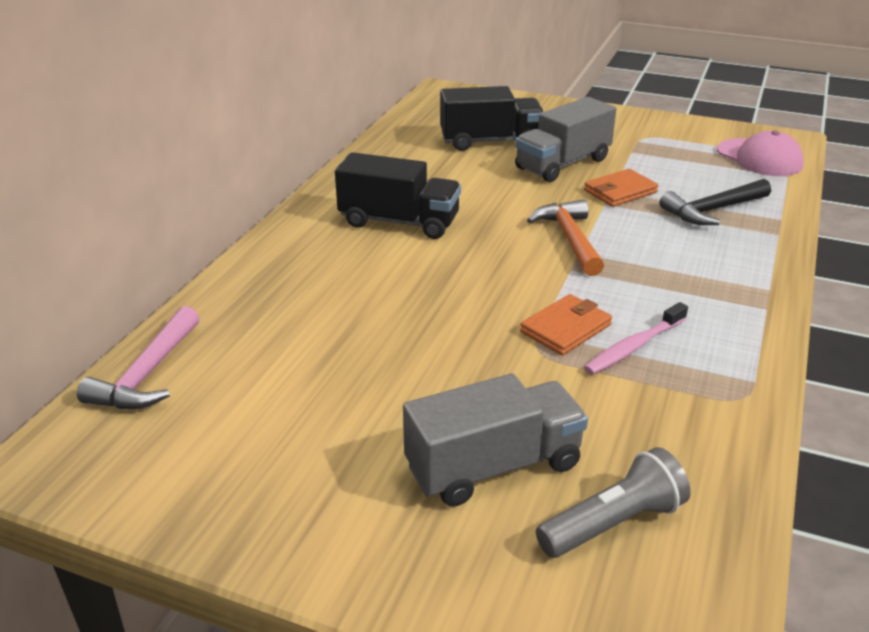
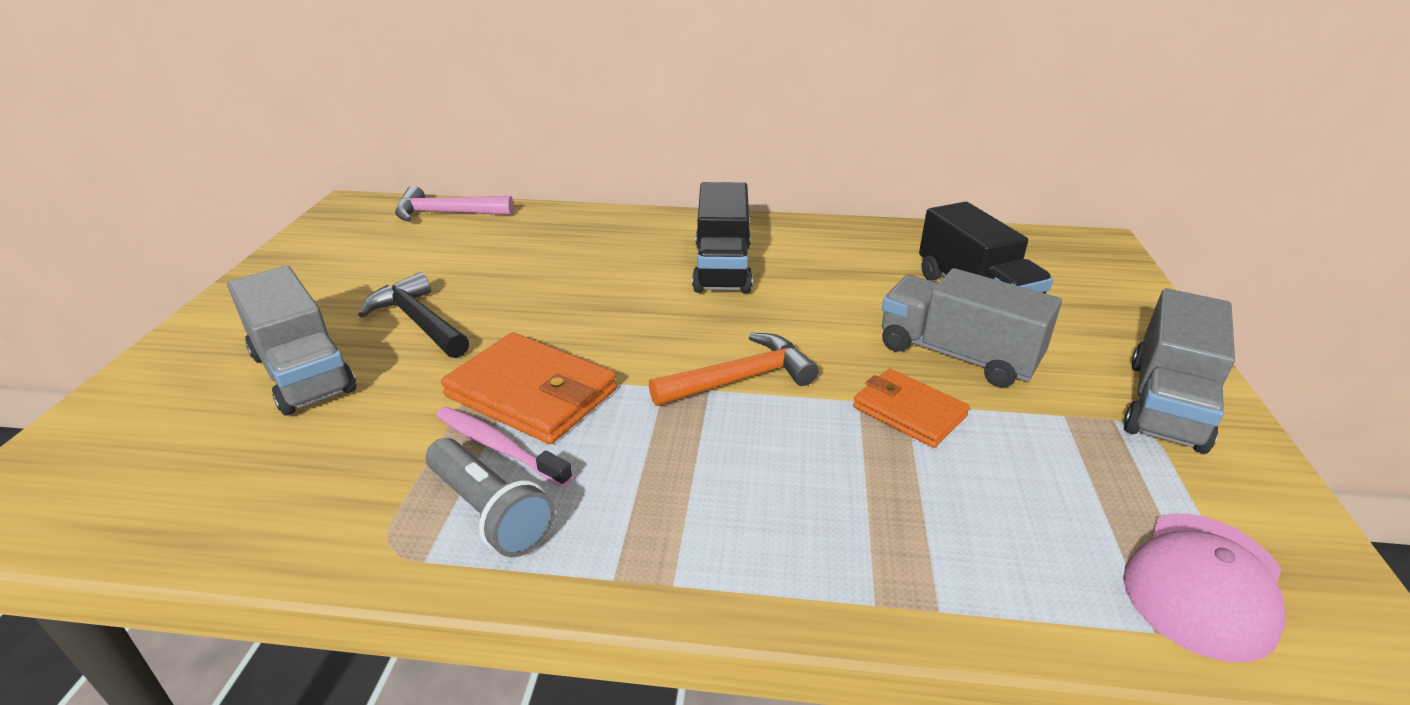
camera: 75 degrees right, 0 degrees up
orange wallet [520,294,612,356] -> orange wallet [441,332,617,444], size x1.57
grey flashlight [536,447,691,558] -> grey flashlight moved to [426,438,555,557]
black hammer [660,179,771,225] -> black hammer moved to [358,272,469,358]
none -> grey truck [1124,288,1235,454]

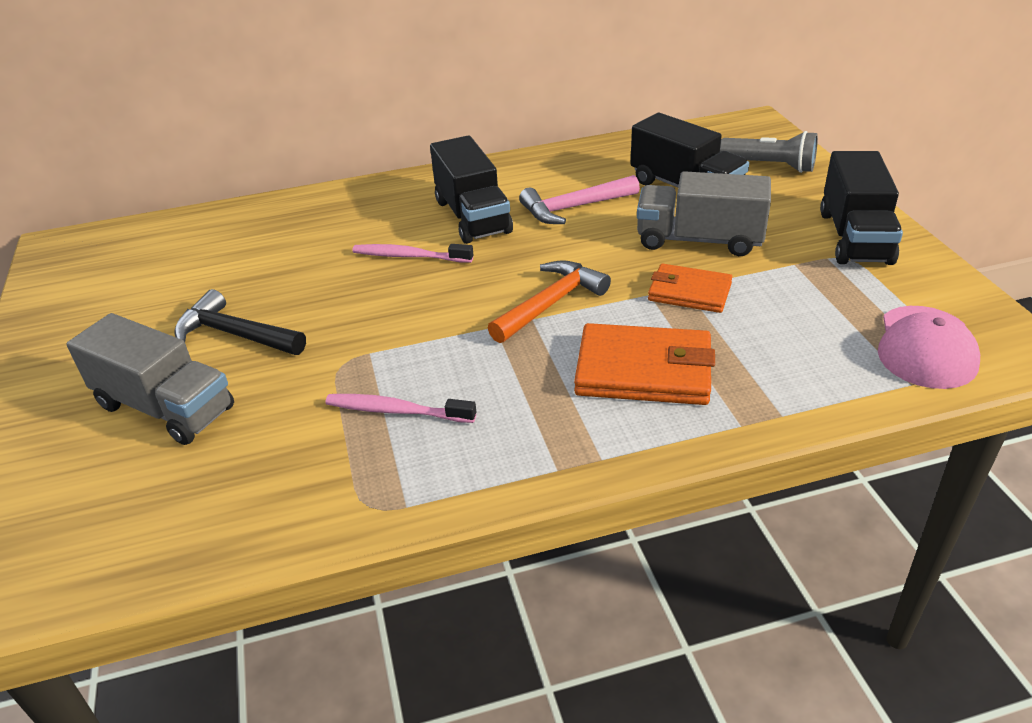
camera: 20 degrees left, 5 degrees up
pink hammer [395,186,514,222] -> pink hammer moved to [519,175,640,224]
grey flashlight [426,438,555,557] -> grey flashlight moved to [720,131,818,173]
orange wallet [441,332,617,444] -> orange wallet moved to [574,323,715,405]
grey truck [1124,288,1235,454] -> black truck [820,151,903,265]
none -> pink toothbrush [352,244,473,263]

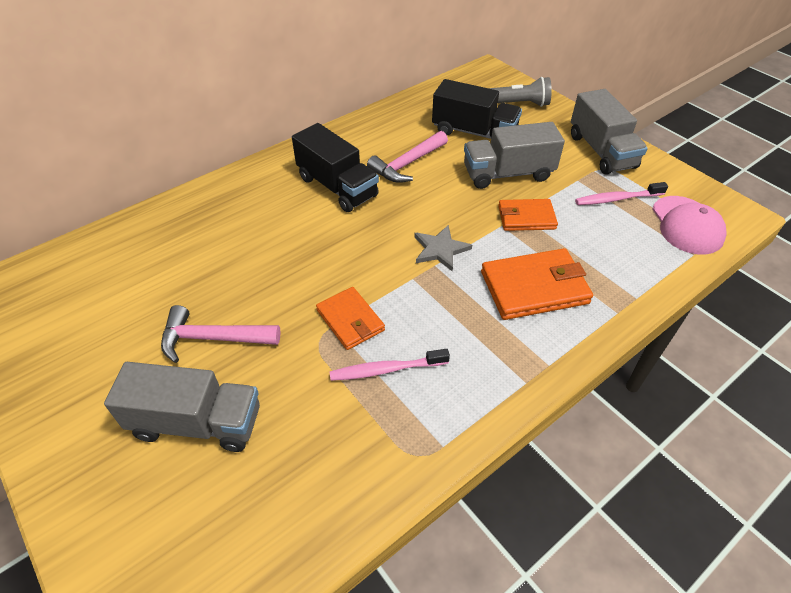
camera: 25 degrees left, 10 degrees up
black hammer [174,289,306,355] -> pink hammer [161,305,280,363]
pink toothbrush [352,244,473,263] -> pink toothbrush moved to [575,182,668,205]
orange hammer [488,260,611,343] -> grey star [414,225,472,272]
black truck [820,151,903,265] -> grey truck [571,89,648,175]
none -> orange wallet [316,287,385,350]

